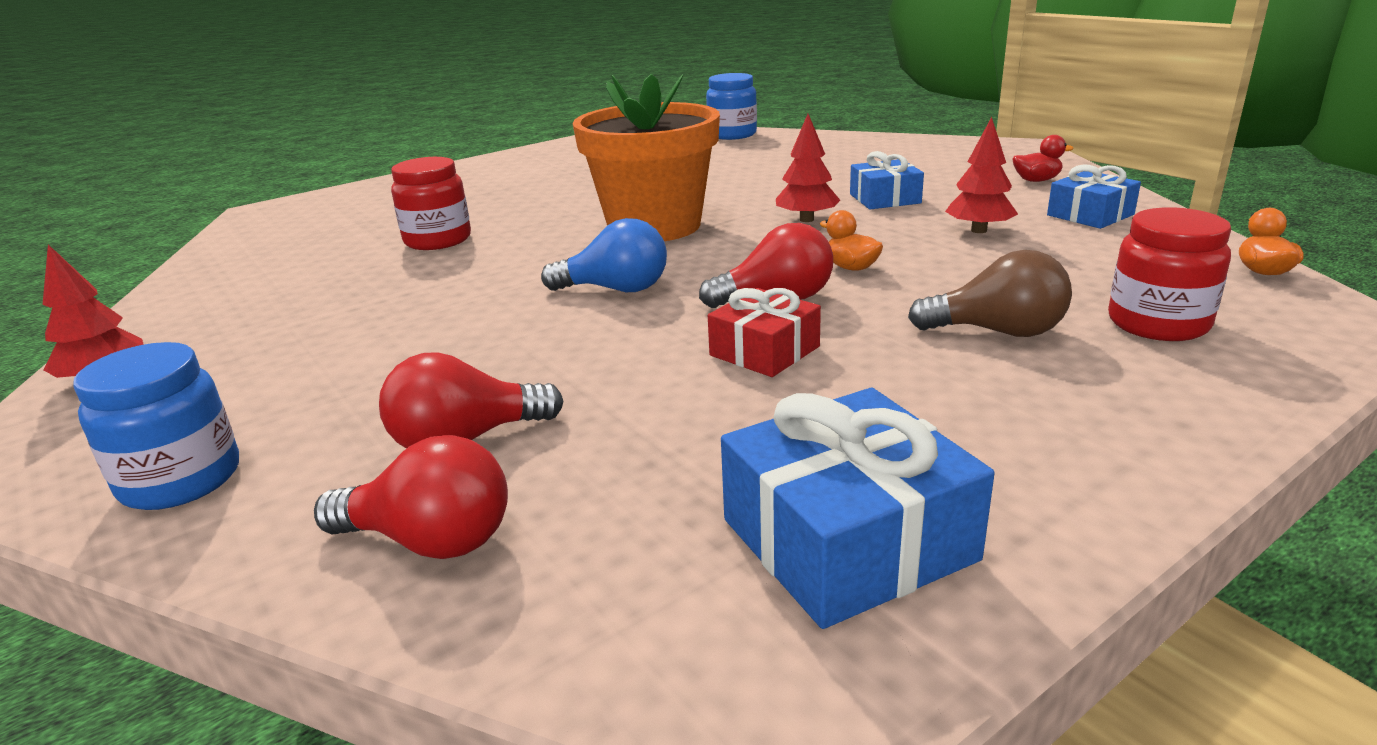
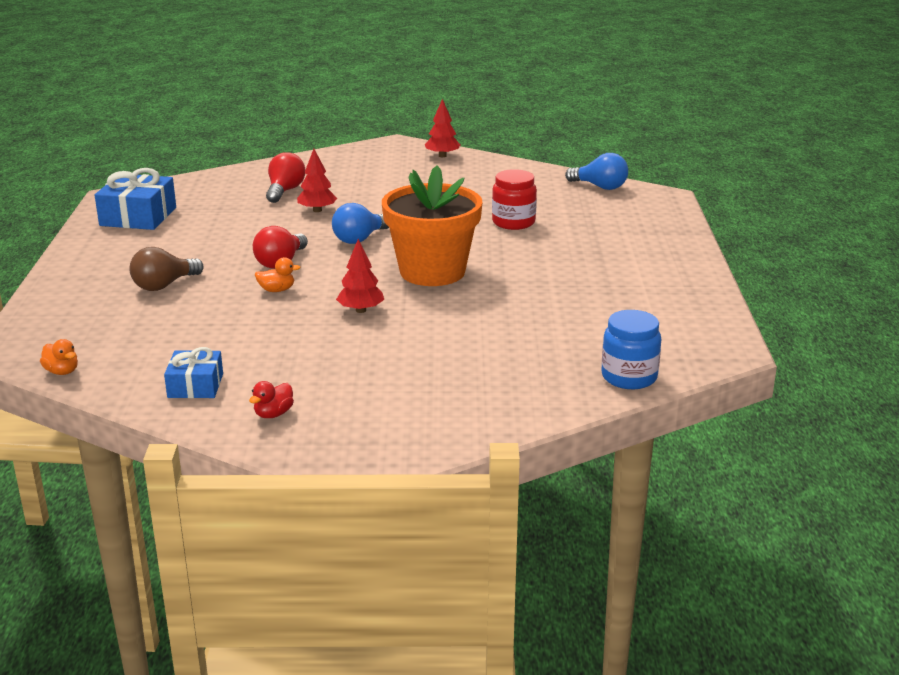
camera: 125 degrees right, 0 degrees up
blue jar [74,342,239,510] -> none
red light bulb [314,435,508,559] -> none
red gift [708,288,821,377] -> none
blue gift [850,151,924,209] -> none
red tree [945,117,1018,233] -> red tree moved to [297,149,337,212]
red jar [1108,207,1231,341] -> none
none -> blue light bulb [565,153,628,190]

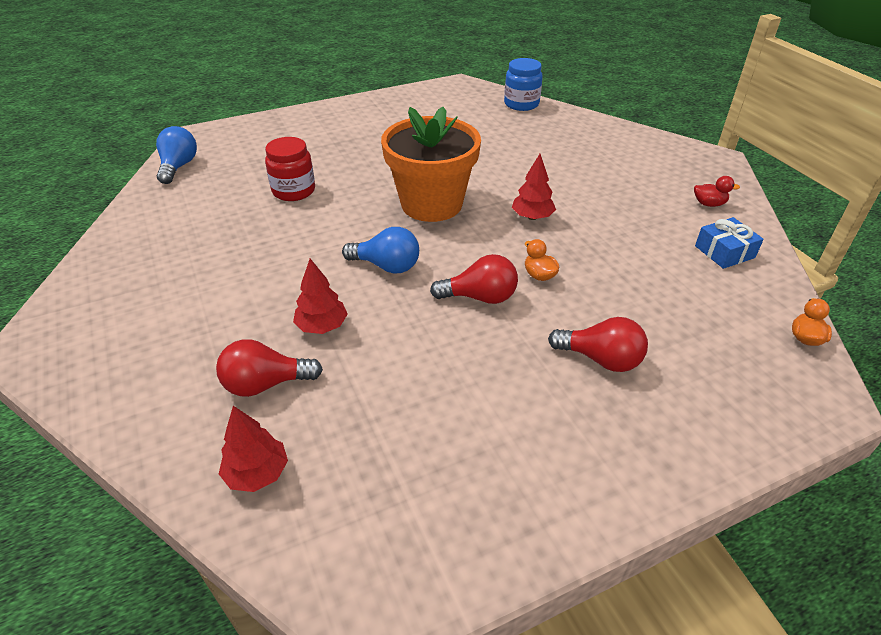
camera: 115 degrees left, 15 degrees up
blue gift [95,168,176,230] -> none
brown light bulb [129,247,204,291] -> red light bulb [548,317,648,372]
red tree [425,99,460,157] -> red tree moved to [219,406,288,492]

